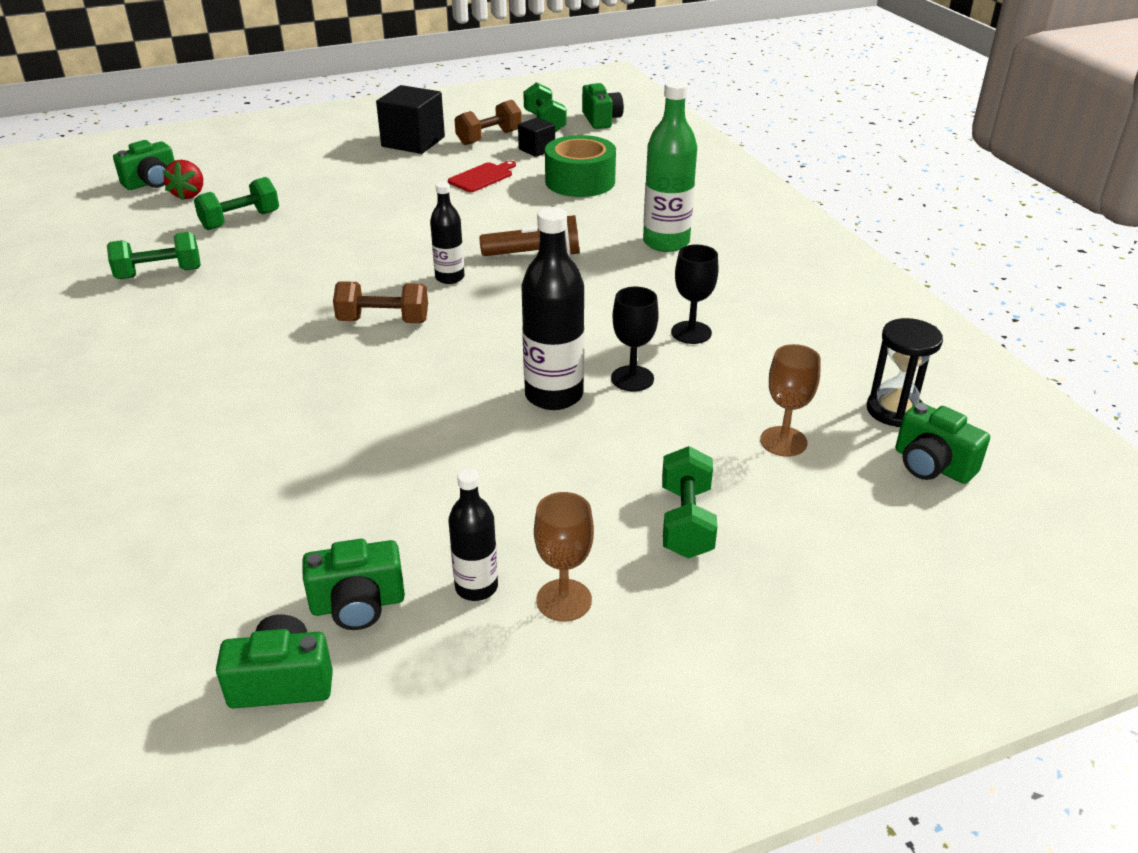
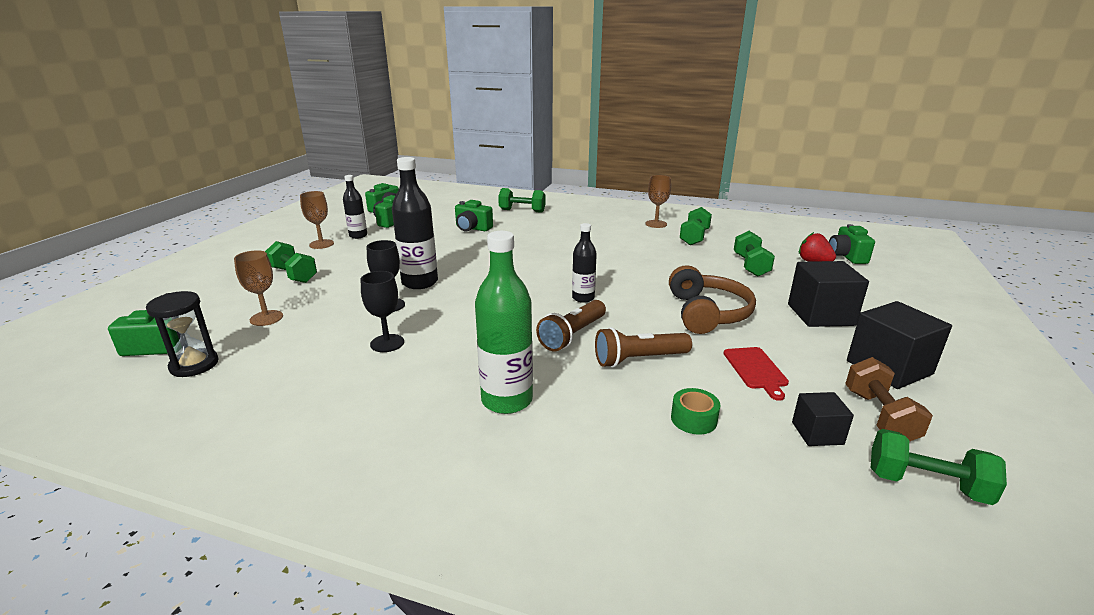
camera: 130 degrees right, 10 degrees down
brown dumbbell [333,281,428,323] -> none
green tape [545,135,616,197] -> green tape [671,388,720,435], size x0.51
green camera [582,83,624,129] -> green camera moved to [455,200,493,232]
none -> green dumbbell [498,188,546,213]
none -> brown flashlight [595,327,692,368]
none -> brown goblet [645,175,671,228]
none -> brown headphones [669,265,756,334]
none -> black cube [788,261,869,327]

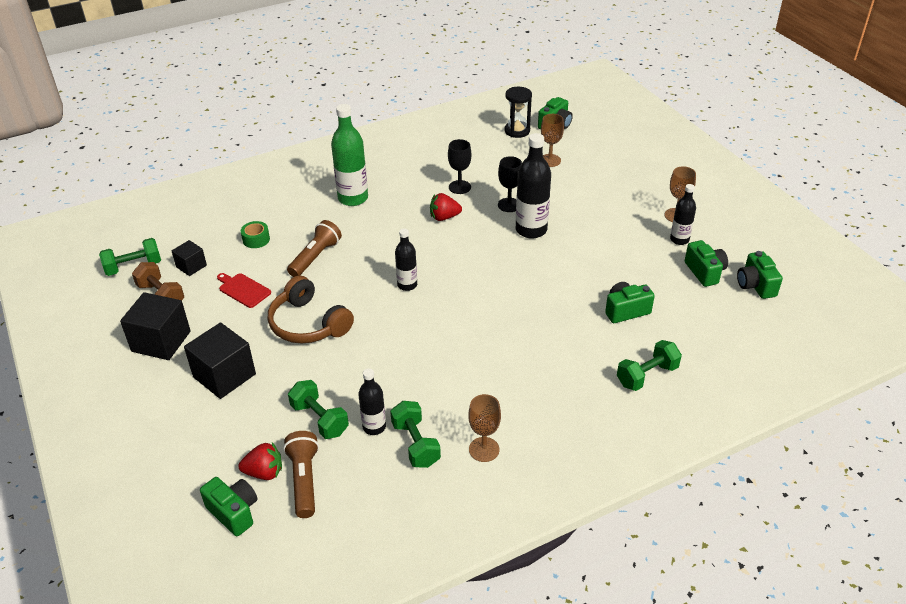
camera: 135 degrees right, 15 degrees up
green dumbbell [265,241,317,283] -> none
brown flashlight [536,300,606,351] -> brown flashlight moved to [283,431,319,518]
none -> black bottle [358,368,386,435]
none -> red strawberry [430,193,462,221]

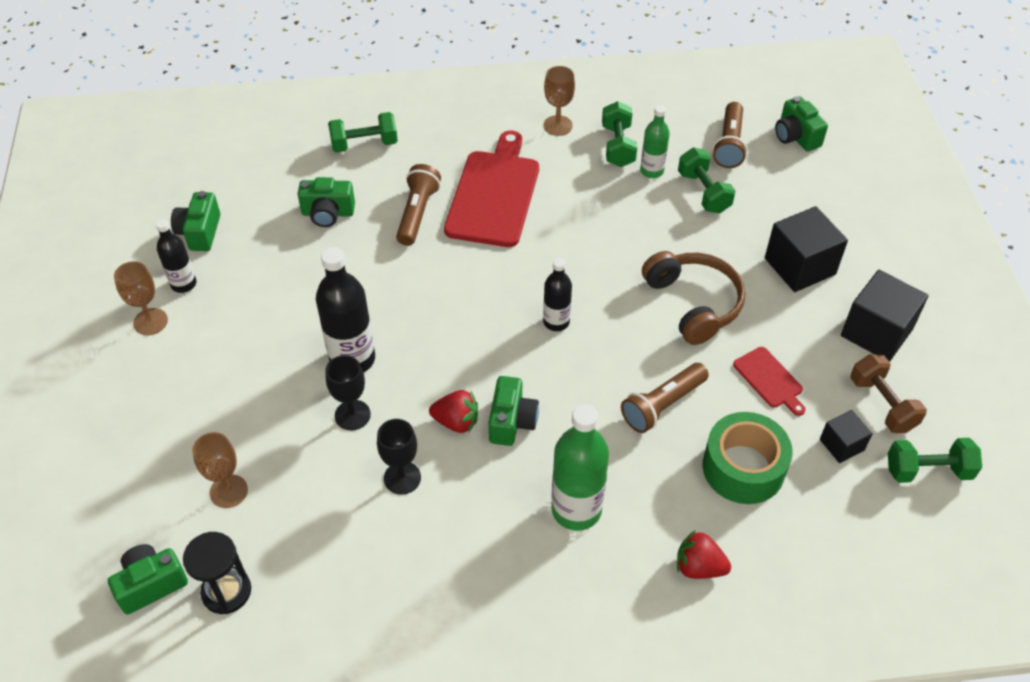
camera: 160 degrees left, 10 degrees up
red strawberry [238,442,282,480] -> red strawberry moved to [677,530,731,579]
green tape [241,221,270,248] -> green tape [703,412,793,504], size x1.97
black bottle [358,368,386,435] -> green bottle [640,105,669,178]
green camera [737,251,783,299] -> green camera moved to [489,376,539,446]
none -> brown flashlight [396,164,441,246]
none -> red cutting board [444,131,539,247]

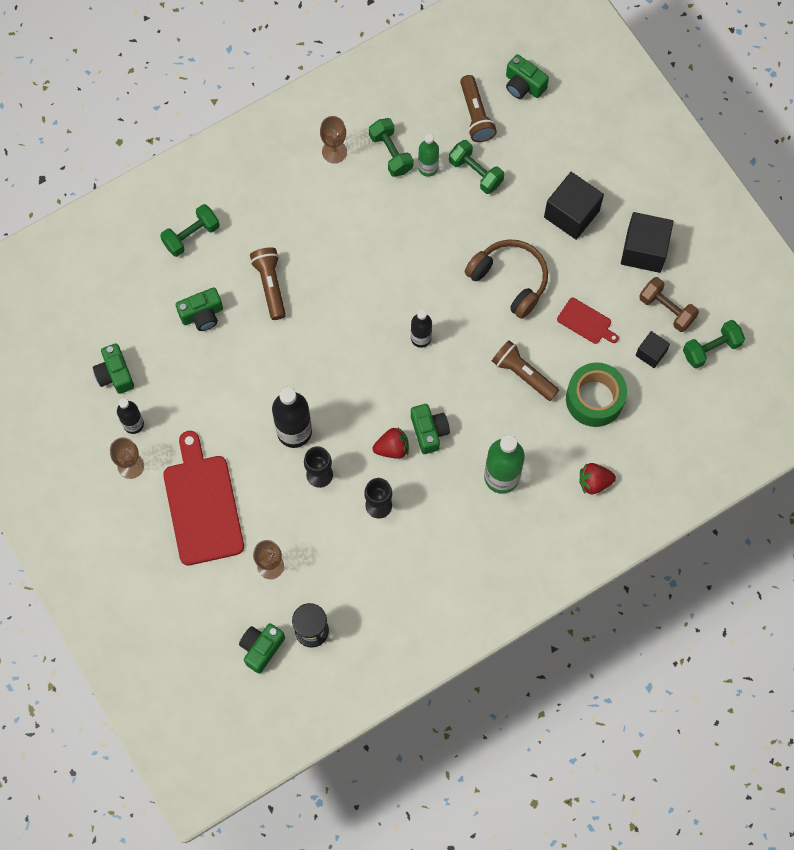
camera: 25 degrees left, 20 degrees up
red cutting board [444,131,539,247] -> red cutting board moved to [163,431,244,565]
brown flashlight [621,363,709,433] -> brown flashlight turned 105 degrees clockwise [492,340,559,401]

